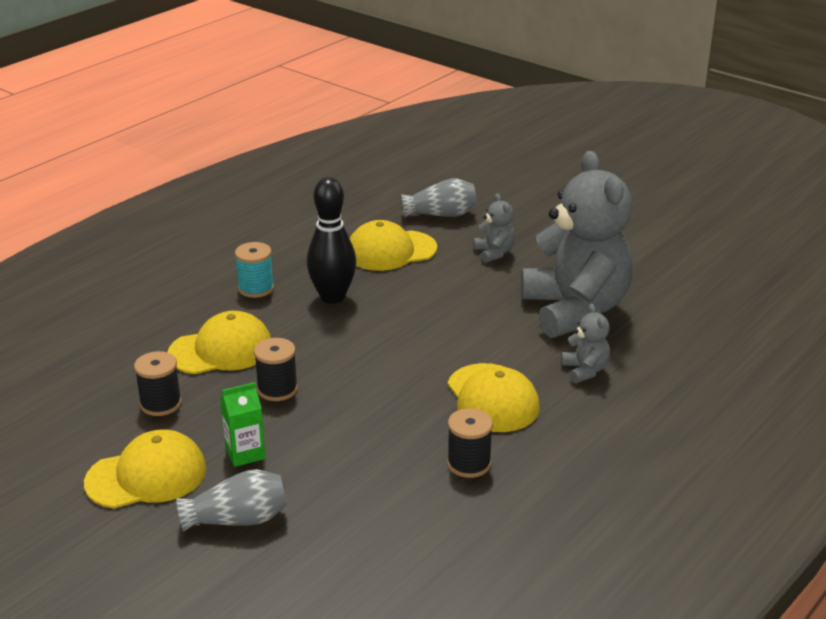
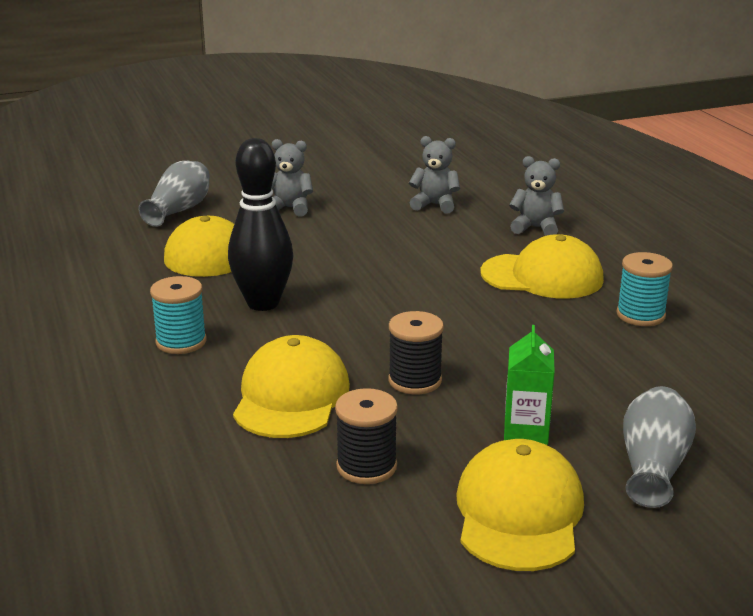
camera: 60 degrees left, 5 degrees down
black spool [447,408,493,478] -> turquoise spool [617,252,673,326]
grey teddy bear [521,151,633,338] -> grey teddy bear [409,136,460,213], size x0.41

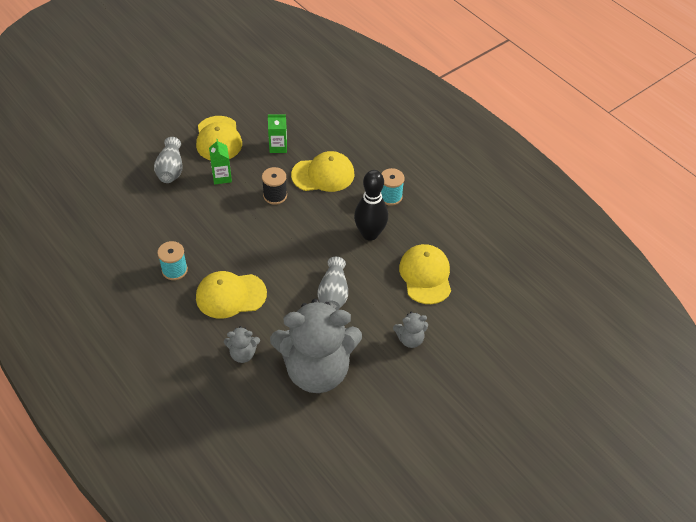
camera: 160 degrees right, 25 degrees up
grey vase [138,161,210,227] -> grey vase moved to [317,257,348,310]
yellow cap [233,335,350,438] -> yellow cap turned 90 degrees counterclockwise [291,151,354,192]
black spool [335,388,398,484] -> green carton [268,114,287,153]
grey teddy bear [409,136,460,213] -> grey teddy bear [270,299,362,393], size x2.46

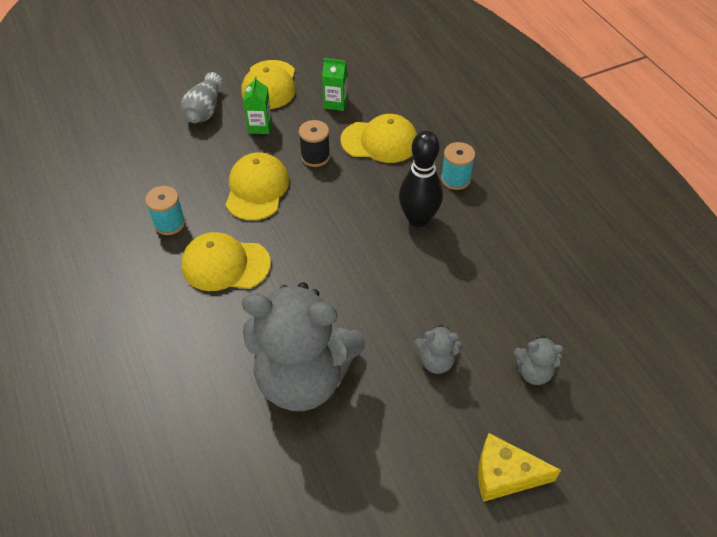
camera: 15 degrees right, 0 degrees up
grey teddy bear [224,326,260,363] -> grey teddy bear moved to [513,336,563,385]
grey vase [317,257,348,310] -> none
yellow cap [399,244,451,304] -> yellow cap moved to [226,152,289,220]
none -> yellow cheese [478,433,561,502]

